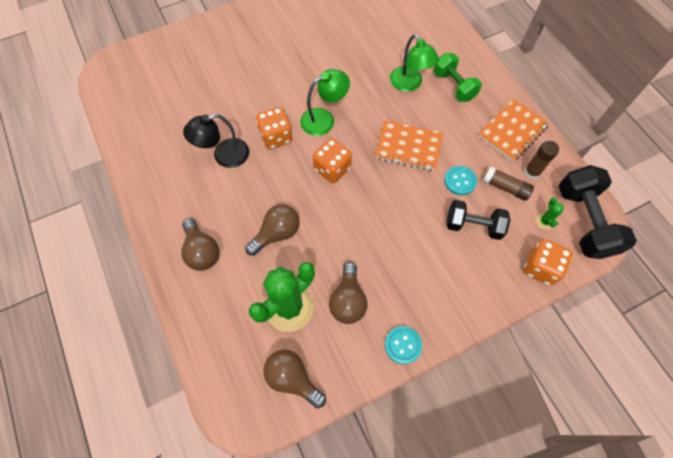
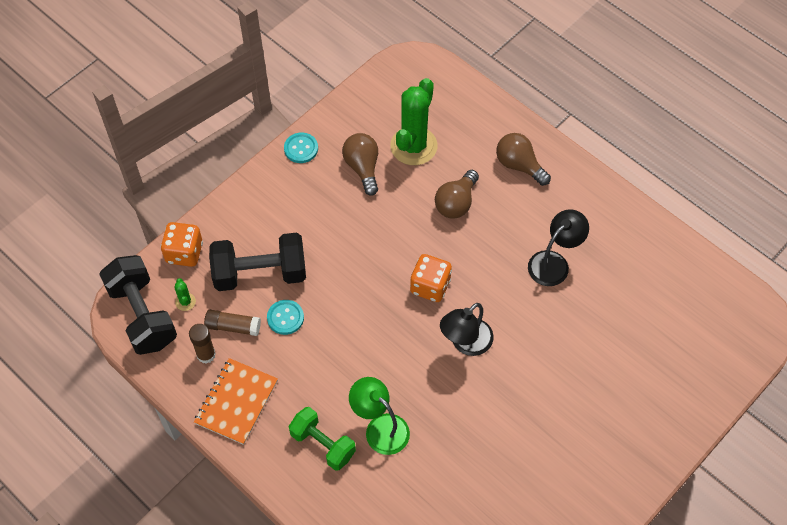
camera: 160 degrees right, 5 degrees down
orange dice [256,107,293,149] -> none
brown light bulb [263,350,326,408] -> none
green lamp [300,69,350,136] -> black lamp [440,303,494,356]
orange notebook [375,121,443,171] -> none
black dumbbell [447,200,510,240] -> black dumbbell [209,233,306,291], size x1.51

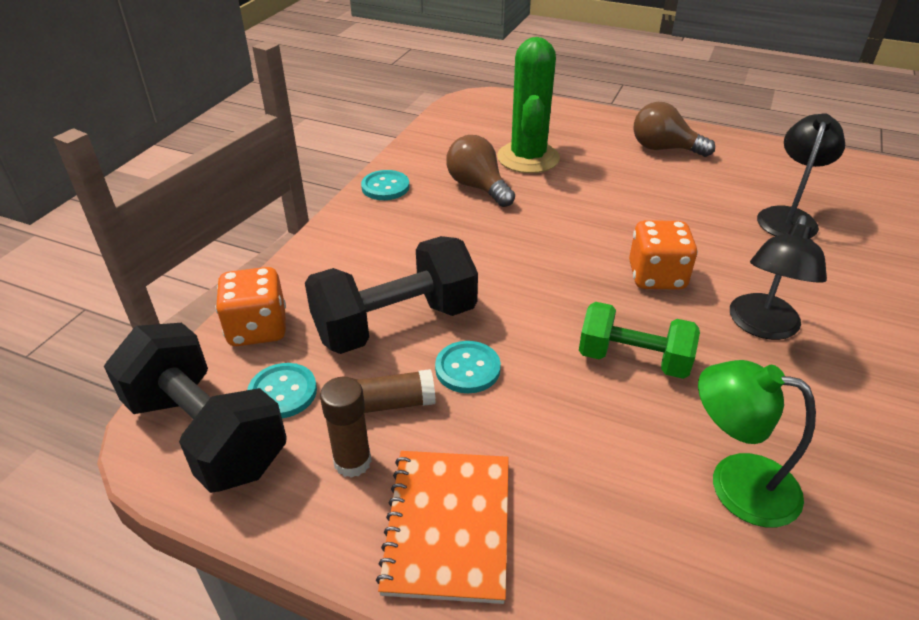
camera: 20 degrees left, 20 degrees down
green cactus [174,278,196,311] -> turquoise button [247,363,317,418]
green dumbbell [289,407,356,471] -> green dumbbell moved to [579,302,700,379]
brown light bulb [435,170,479,218] -> none

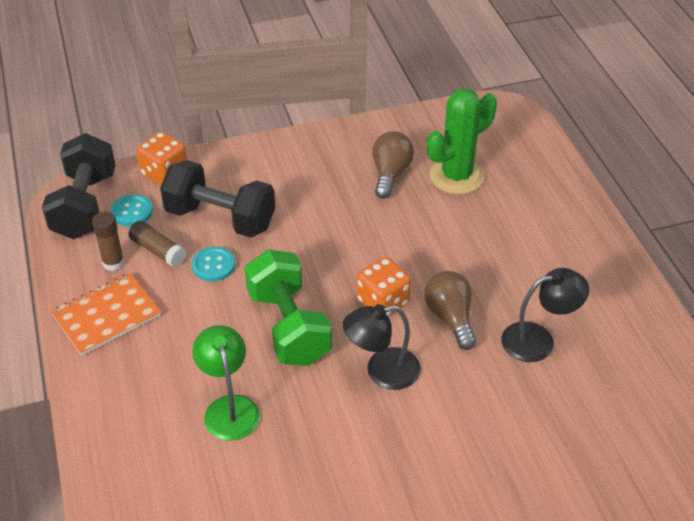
camera: 50 degrees right, 5 degrees up
turquoise button [361,170,410,200] -> none
green dumbbell [579,302,700,379] -> green dumbbell [245,249,332,366], size x1.51
brown light bulb [633,102,715,157] -> brown light bulb moved to [424,271,476,350]

